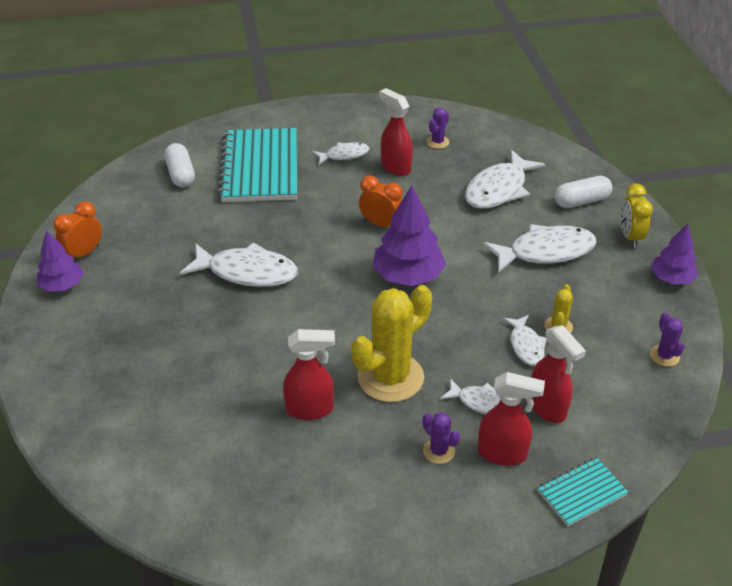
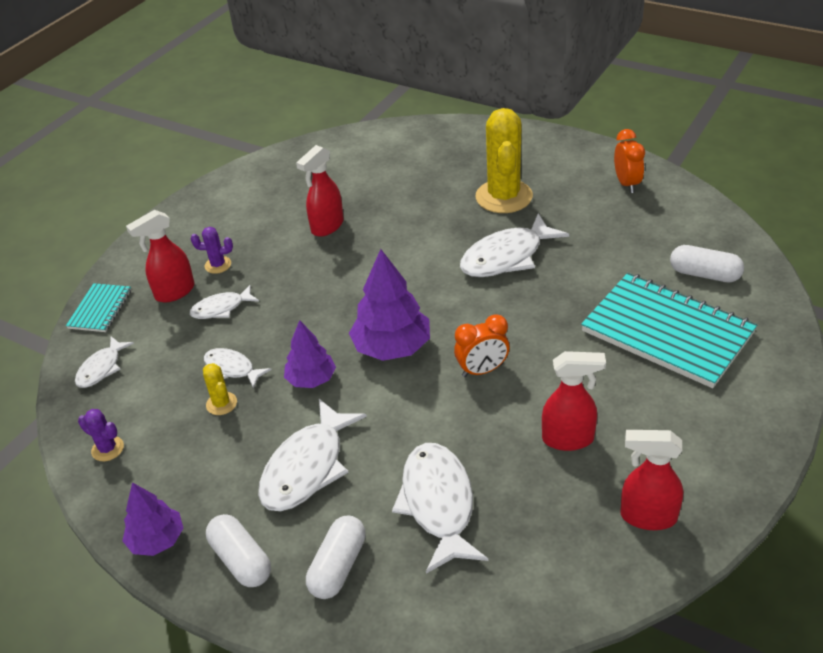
camera: 135 degrees right, 0 degrees up
purple tree [37,230,84,292] -> purple tree moved to [284,320,336,388]
white fish [313,142,369,165] -> white fish moved to [75,337,134,388]
yellow cactus [351,285,432,402] -> yellow cactus moved to [475,108,533,213]
purple cactus [426,108,449,149] -> none
red spray bottle [531,325,586,423] -> red spray bottle moved to [620,430,683,530]
yellow clock [621,184,653,248] -> white capsule [206,514,271,587]

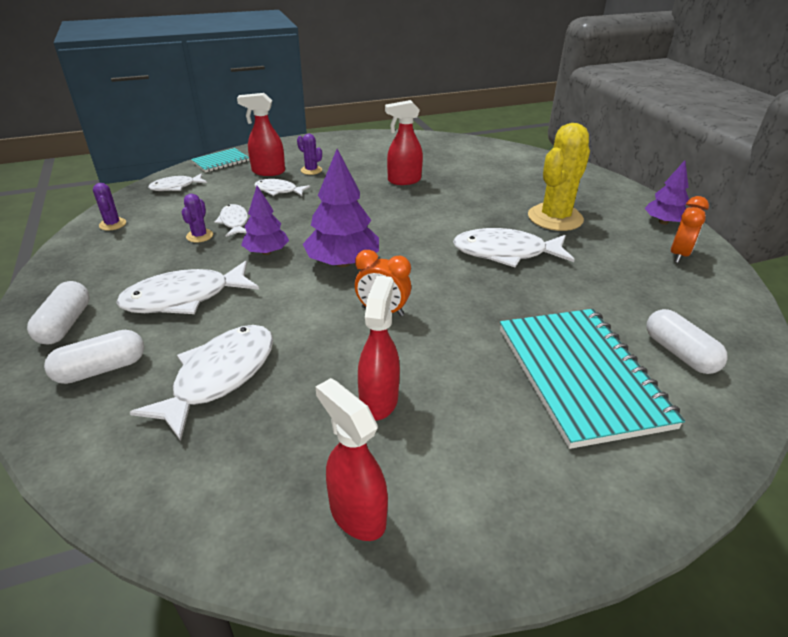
camera: 35 degrees right, 5 degrees down
purple tree [122,482,183,556] -> purple tree moved to [645,160,689,225]
yellow cactus [203,363,237,415] -> purple cactus [182,194,213,242]
red spray bottle [542,351,606,451] -> red spray bottle turned 120 degrees counterclockwise [358,275,400,420]

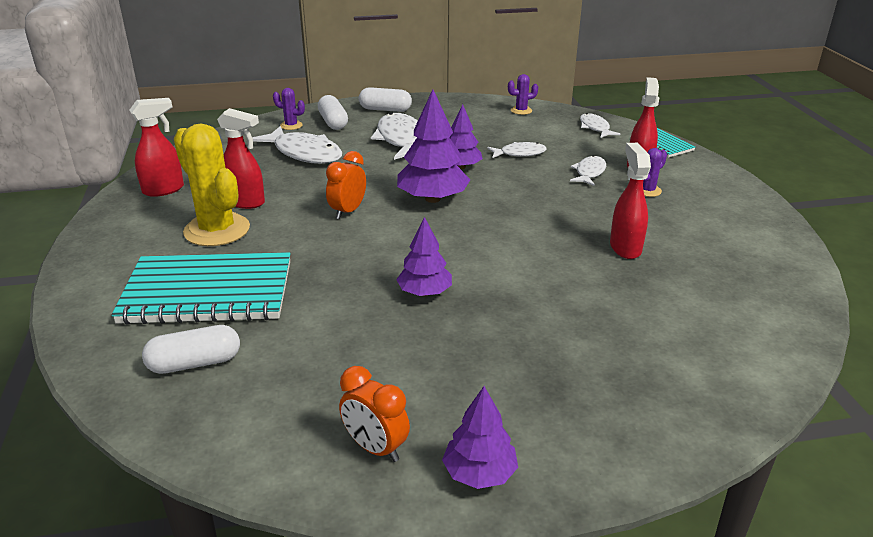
camera: 100 degrees right, 5 degrees down
purple cactus [182,194,213,242] -> purple cactus moved to [273,88,305,130]
white fish [453,228,575,267] -> purple tree [396,217,452,296]
yellow cactus [528,123,590,231] -> yellow cactus moved to [174,124,250,246]

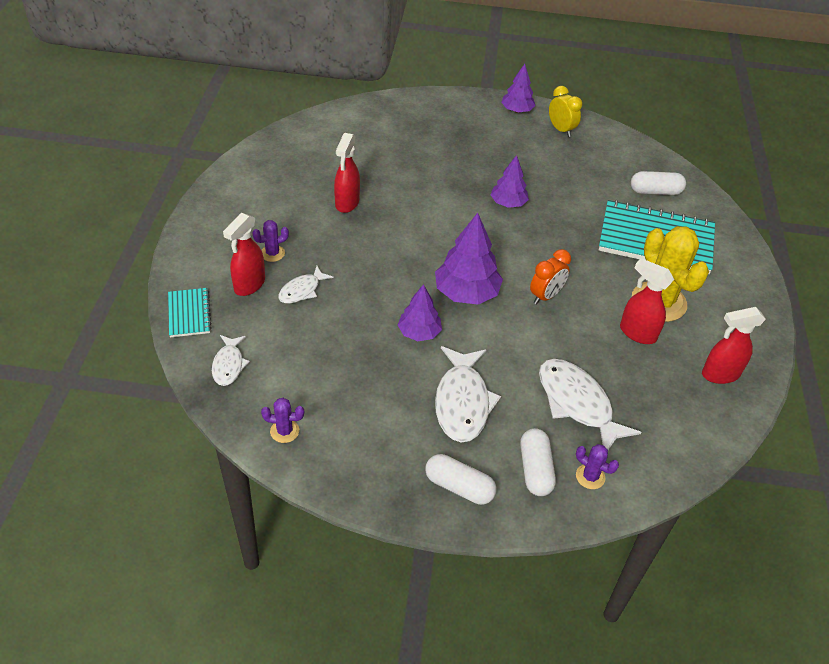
camera: 165 degrees left, 15 degrees up
orange clock [339,366,410,462] -> yellow clock [549,86,582,137]
white fish [487,142,547,158] -> none

